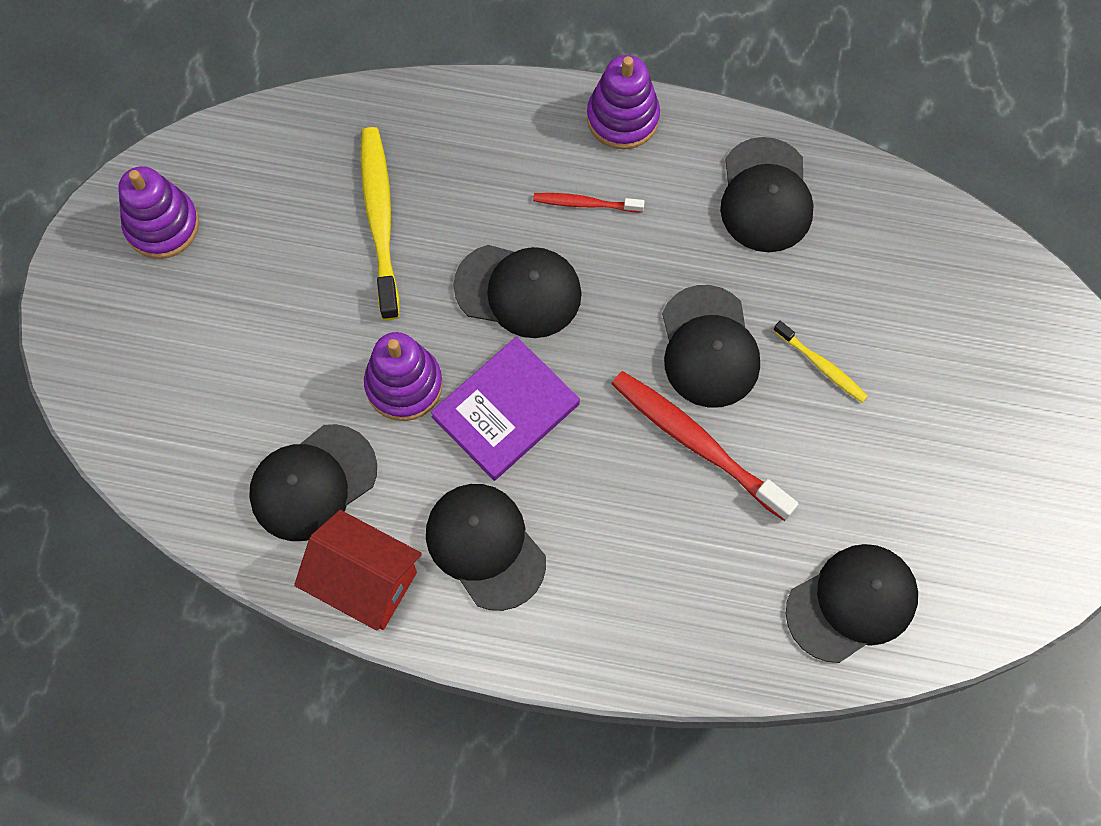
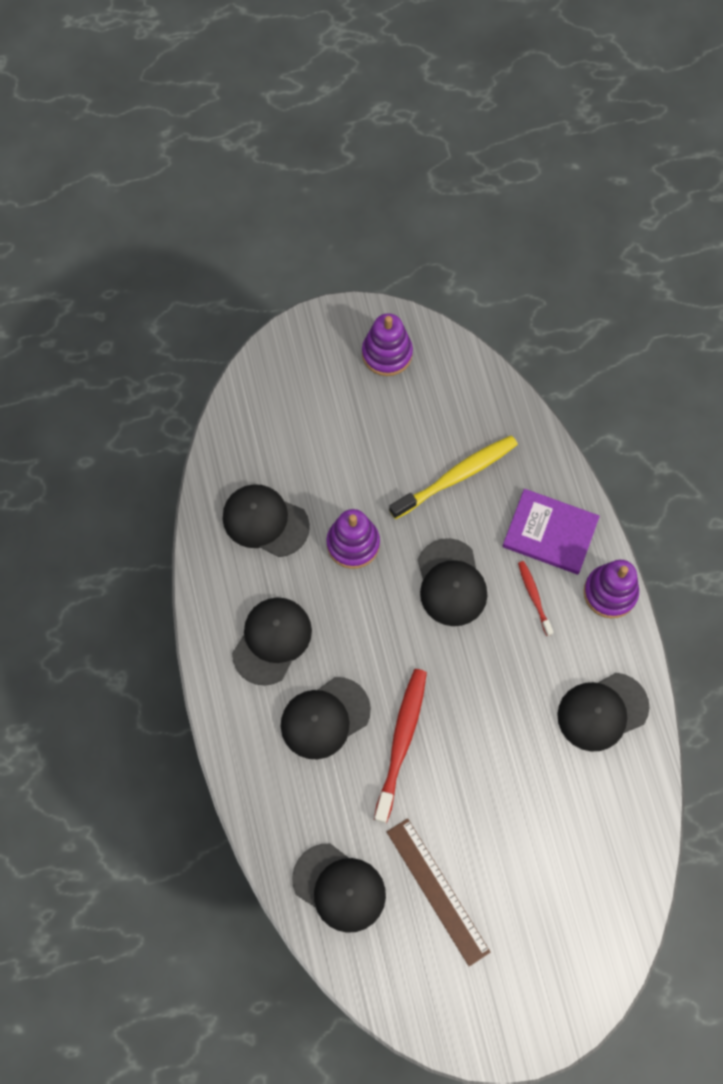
camera: 65 degrees right, 0 degrees up
red house [294,510,422,631] -> none
purple book [431,337,580,481] -> purple book moved to [502,489,600,574]
black cap [662,285,760,408] -> black cap moved to [281,677,371,759]
yellow toothbrush [773,321,868,402] -> none
none -> brown ruler [387,818,491,966]

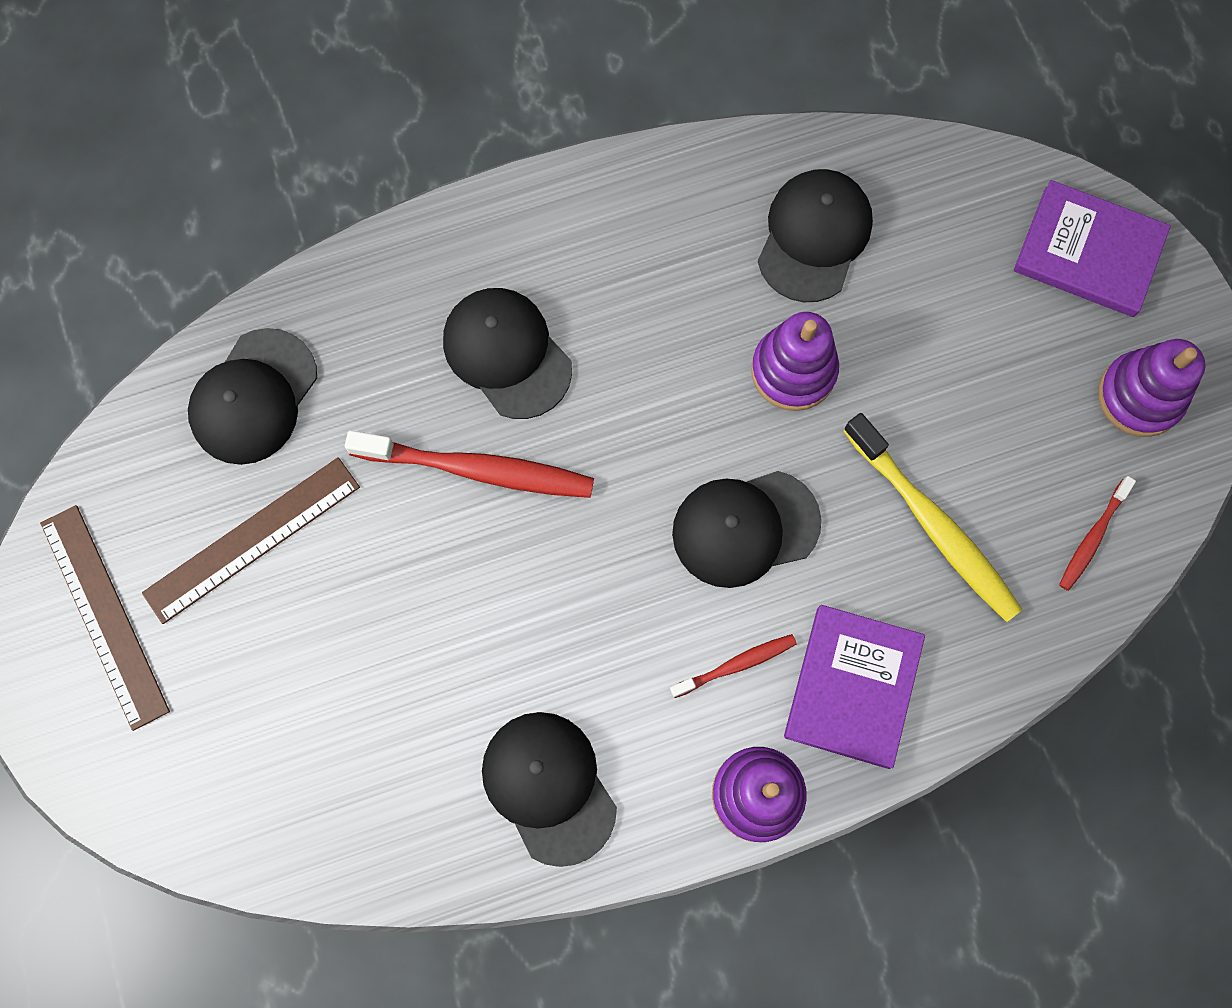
camera: 85 degrees right, 5 degrees up
black cap [232,597,312,686] -> none
none -> brown ruler [40,505,170,731]
none -> purple book [1014,180,1171,317]
none -> red toothbrush [1059,476,1136,591]

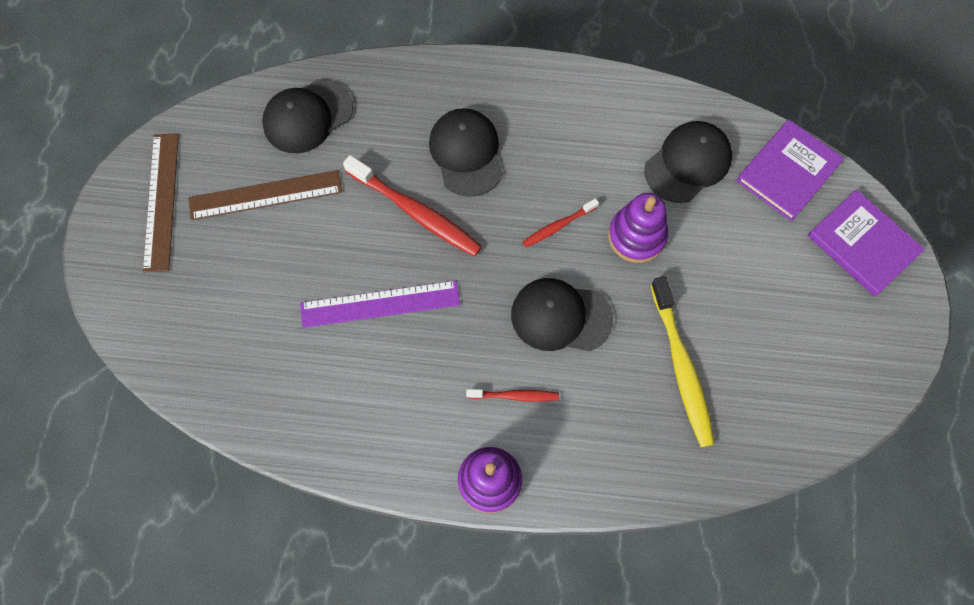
camera: 25 degrees right, 5 degrees down
black cap [482,712,617,867] -> none
purple book [784,605,925,769] -> purple book moved to [737,120,844,221]
red toothbrush [1059,476,1136,591] -> red toothbrush moved to [523,198,599,247]
purple stacking toy [1098,339,1206,437] -> none
none -> purple ruler [300,280,460,328]

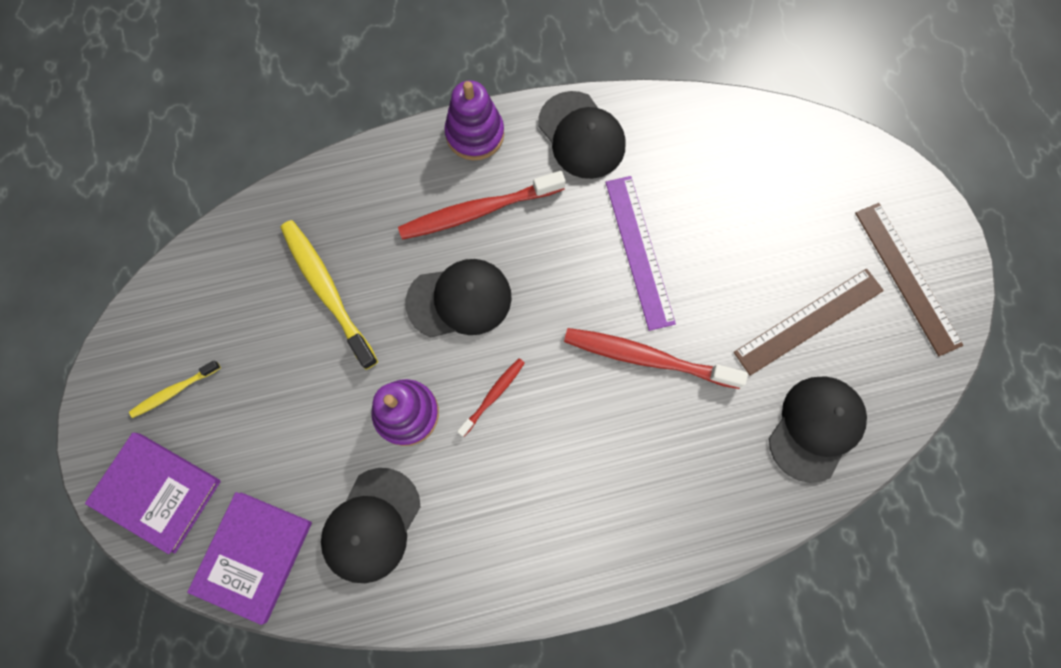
camera: 160 degrees right, 5 degrees up
purple ruler [300,280,460,328] -> purple ruler turned 75 degrees counterclockwise [606,176,676,331]
black cap [429,108,503,197] -> black cap moved to [538,91,625,179]
red toothbrush [466,389,559,402] -> red toothbrush [398,171,566,240], size x1.89
none -> yellow toothbrush [129,361,221,418]

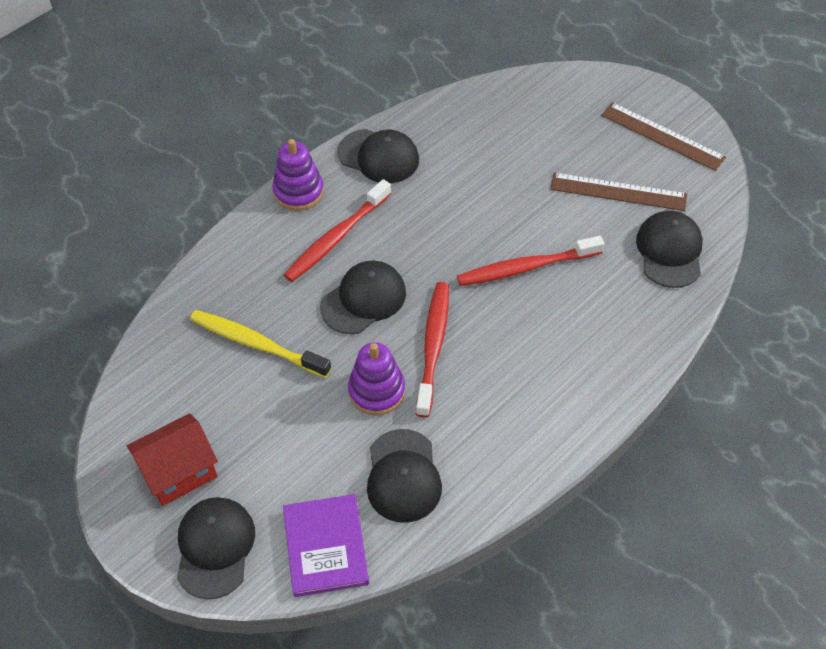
camera: 30 degrees left, 20 degrees down
purple book [85,433,221,554] -> black cap [177,497,255,599]
yellow toothbrush [129,361,221,418] -> red house [127,413,218,506]
red toothbrush [457,358,525,437] -> red toothbrush [416,282,449,418], size x1.89
purple ruler [606,176,676,331] -> none
brown ruler [734,269,884,376] -> brown ruler turned 75 degrees clockwise [550,173,687,211]

